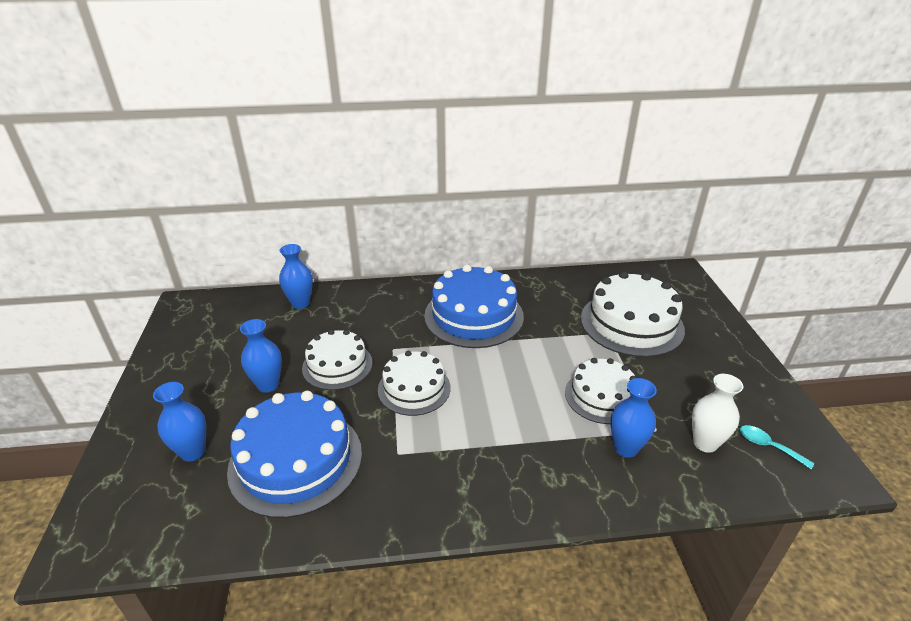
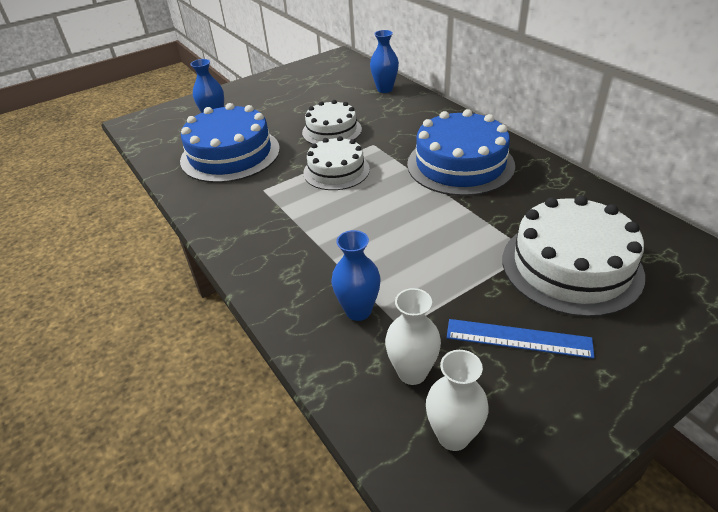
camera: 65 degrees right, 5 degrees up
blue vase [240,319,282,393] -> none
white cake [565,358,636,424] -> none
turquoise spoon [740,425,814,469] -> white vase [426,350,489,451]
none -> blue ruler [447,319,595,359]

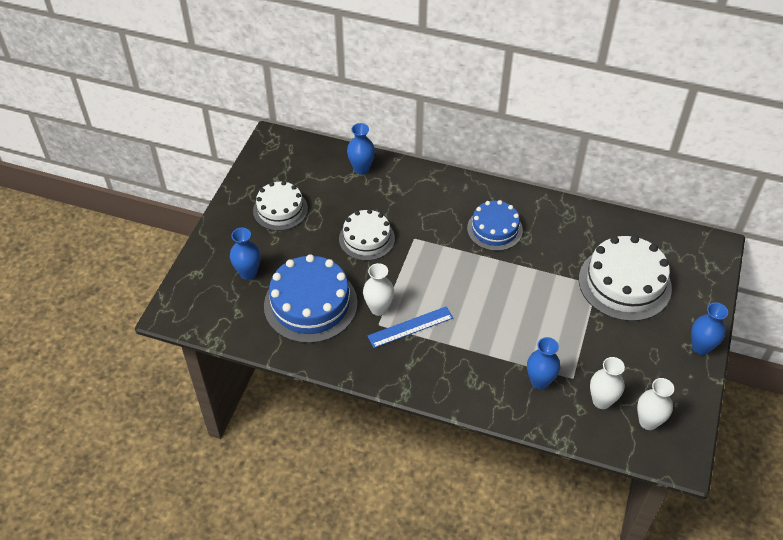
camera: 40 degrees left, 10 degrees up
white cake [303,136,370,190] -> white cake moved to [253,181,308,231]
blue cake [407,109,515,196] -> blue cake [467,200,523,251], size x0.63
blue ruler [447,319,595,359] -> blue ruler moved to [368,306,453,348]
none -> white vase [363,263,394,316]
none -> blue vase [691,302,728,355]

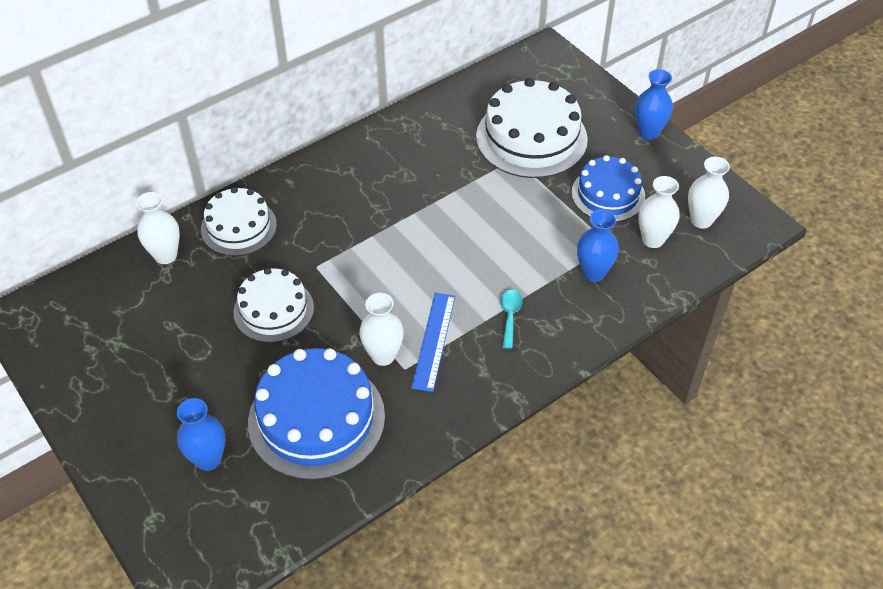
camera: 55 degrees left, 0 degrees up
white cake [253,181,308,231] -> white cake moved to [201,187,277,256]
blue vase [347,123,375,175] -> white vase [136,192,180,264]
blue cake [467,200,523,251] -> blue cake moved to [572,155,645,222]
none -> turquoise spoon [501,289,523,349]

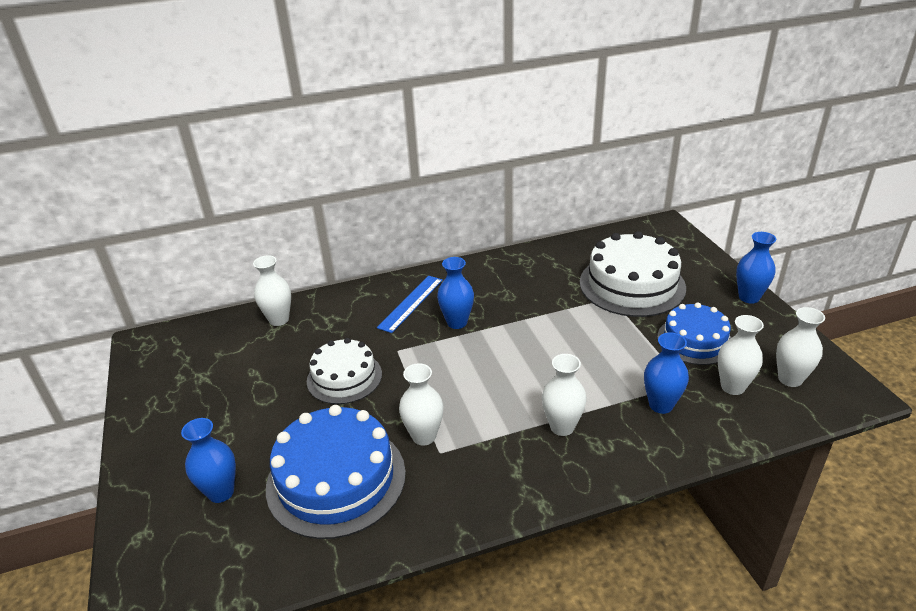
camera: 20 degrees right, 15 degrees down
white cake [201,187,277,256] -> none
blue ruler [411,293,455,392] -> blue ruler moved to [377,275,443,333]
turquoise spoon [501,289,523,349] -> white vase [542,354,587,436]
none -> blue vase [437,257,474,329]

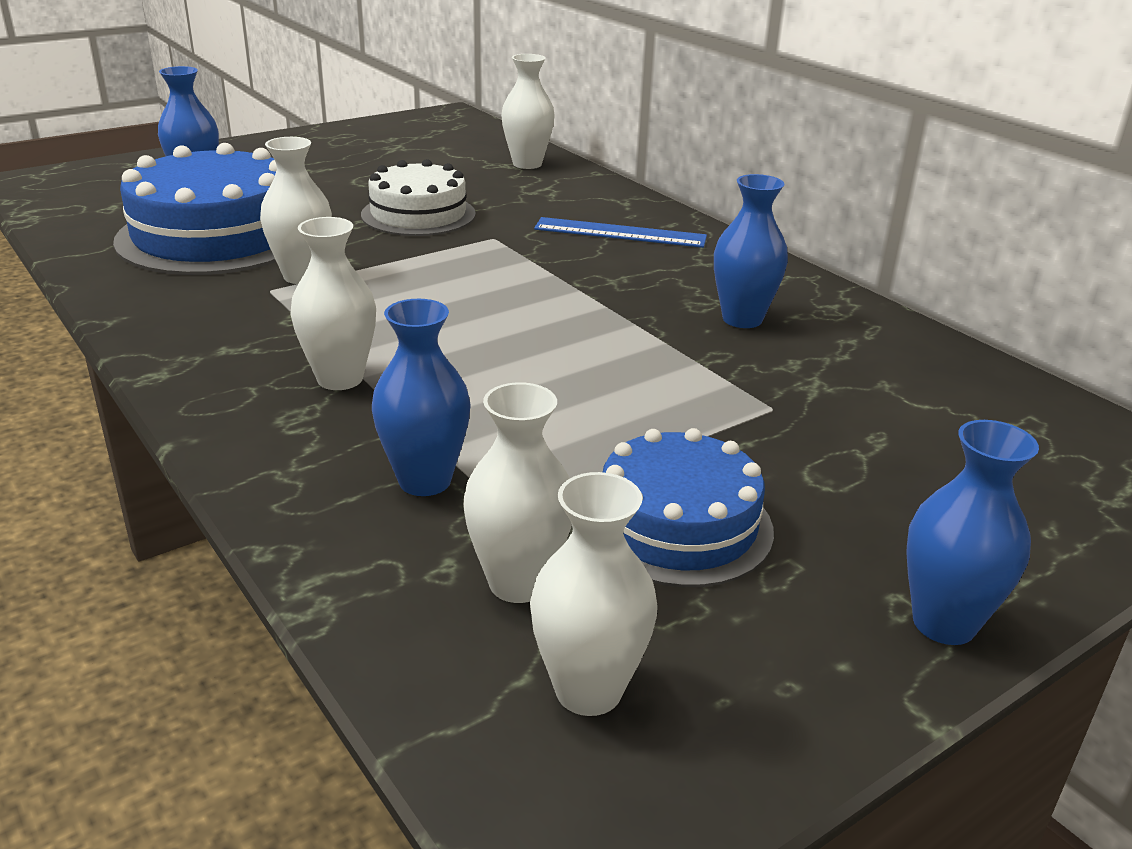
camera: 70 degrees right, 5 degrees down
blue vase [437,257,474,329] -> blue vase moved to [714,174,788,328]
white cake [580,231,686,317] -> none

